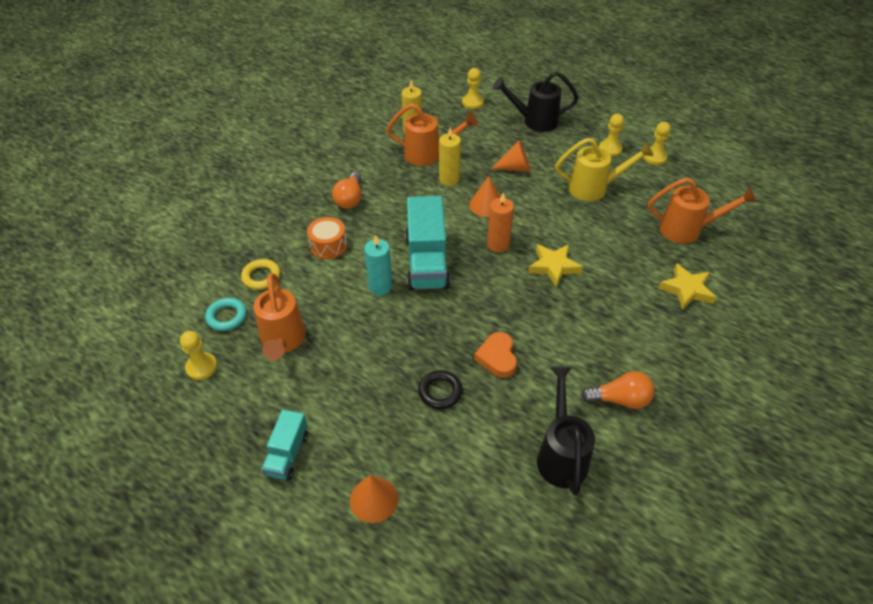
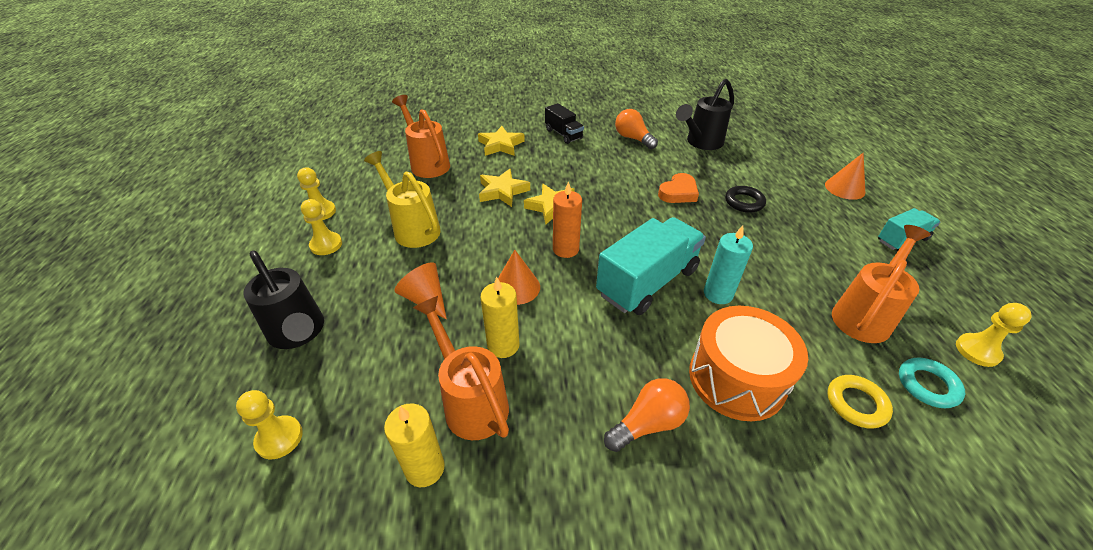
camera: 130 degrees left, 5 degrees down
orange drum [307,217,347,259] -> orange drum [689,306,808,421], size x1.70
none -> yellow star [479,169,530,207]
none -> black truck [545,103,584,144]

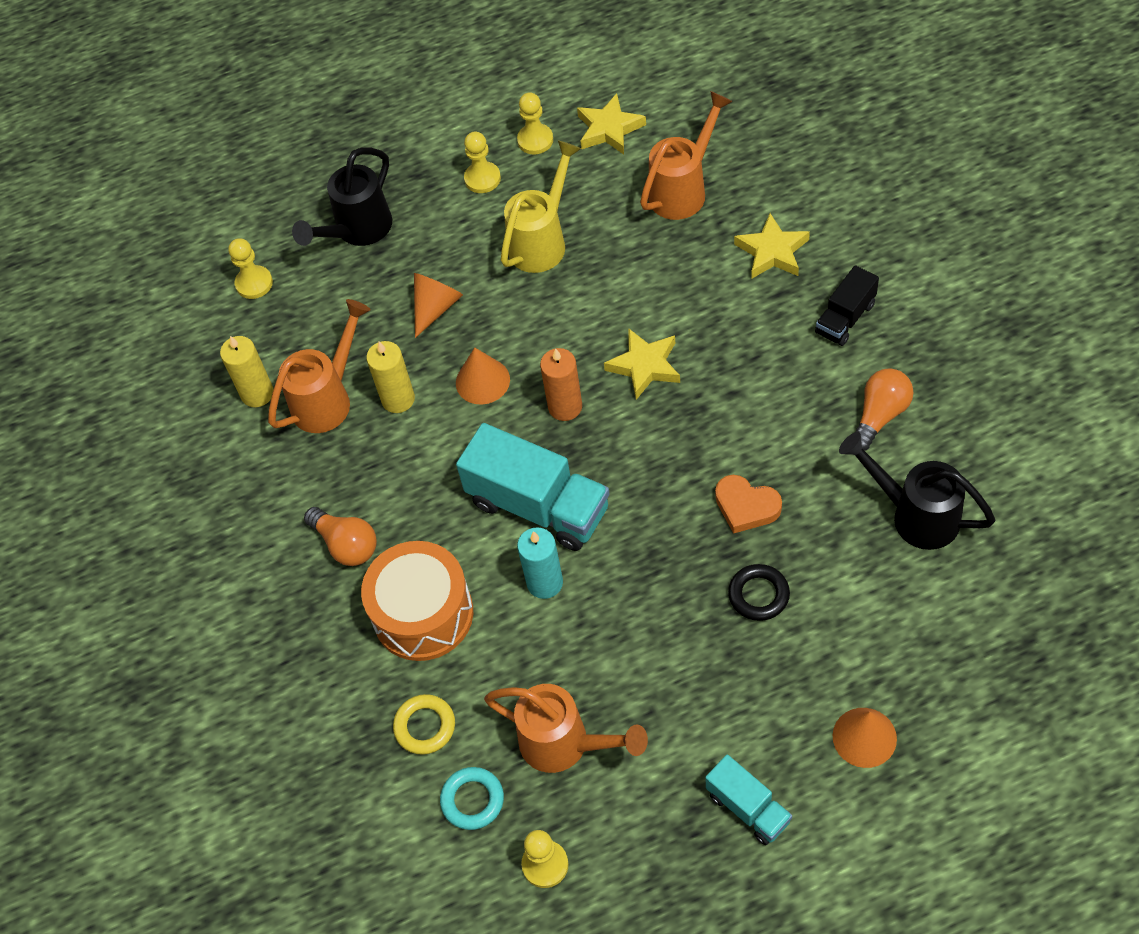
camera: 80 degrees right, 15 degrees up
yellow star [479,169,530,207] -> yellow star moved to [577,93,646,155]

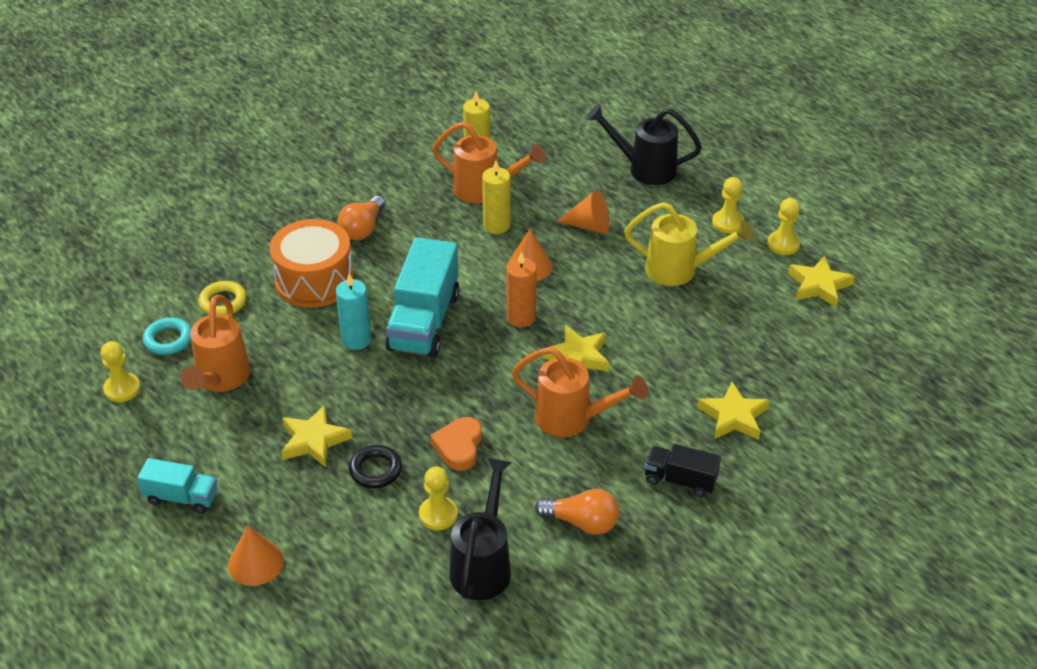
camera: 65 degrees right, 15 degrees down
yellow pawn [228,238,273,299] -> yellow pawn moved to [419,466,458,530]
orange watering can [640,91,733,220] -> orange watering can moved to [512,347,648,437]
turquoise truck [705,754,792,845] -> turquoise truck turned 105 degrees counterclockwise [137,458,217,514]
none -> yellow star [281,405,352,467]

